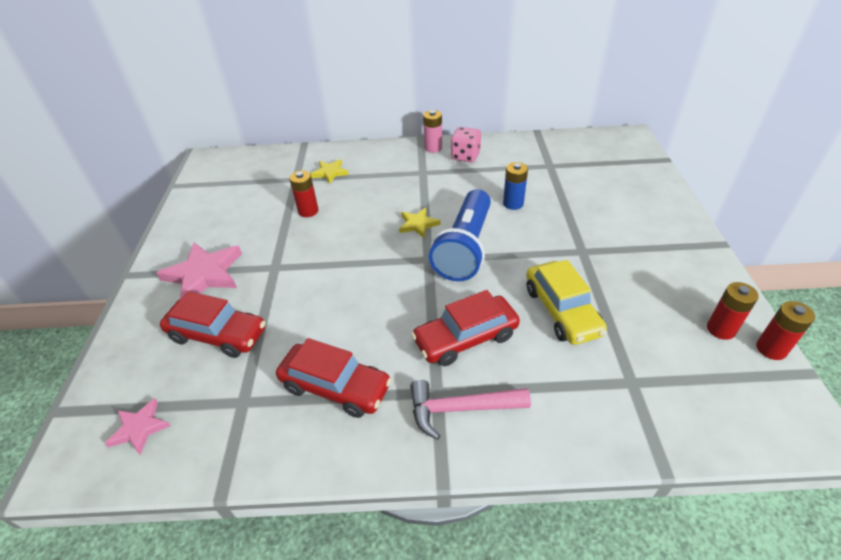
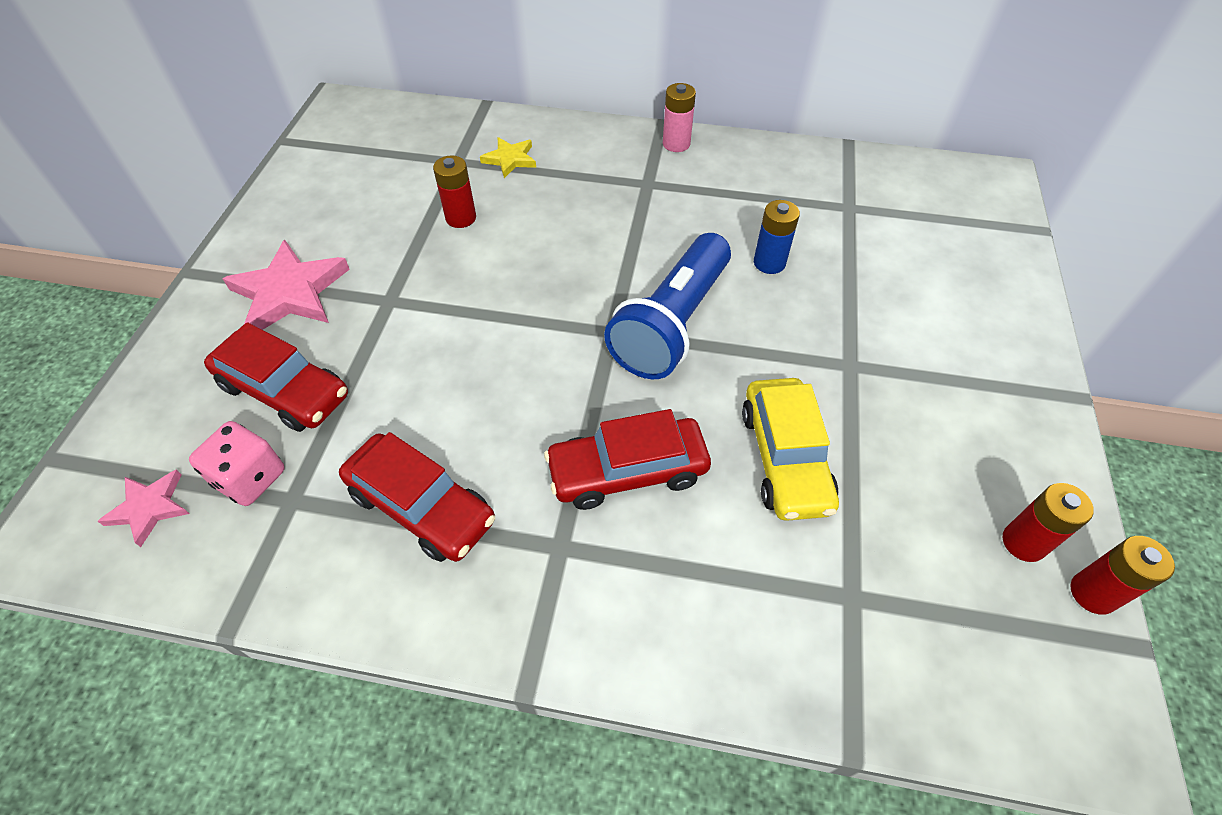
camera: 10 degrees right, 10 degrees up
yellow star [399,207,440,238] -> none
pink hammer [410,380,531,440] -> none
pink dice [451,127,481,162] -> pink dice moved to [189,421,285,506]

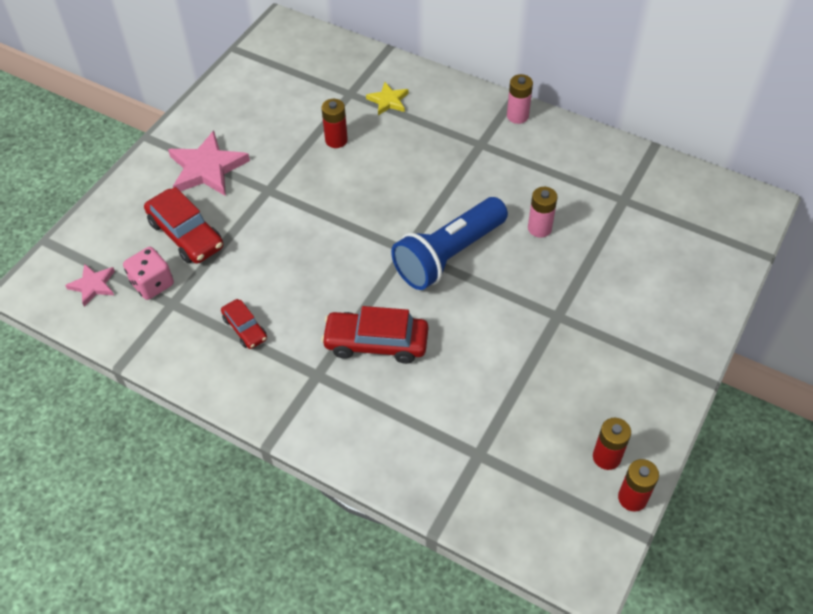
camera: 20 degrees right, 0 degrees up
red car [339,432,495,562] -> red car [221,299,267,349], size x0.57
yellow car [742,378,839,521] -> none
blue battery [754,200,800,274] -> pink battery [528,187,557,238]

